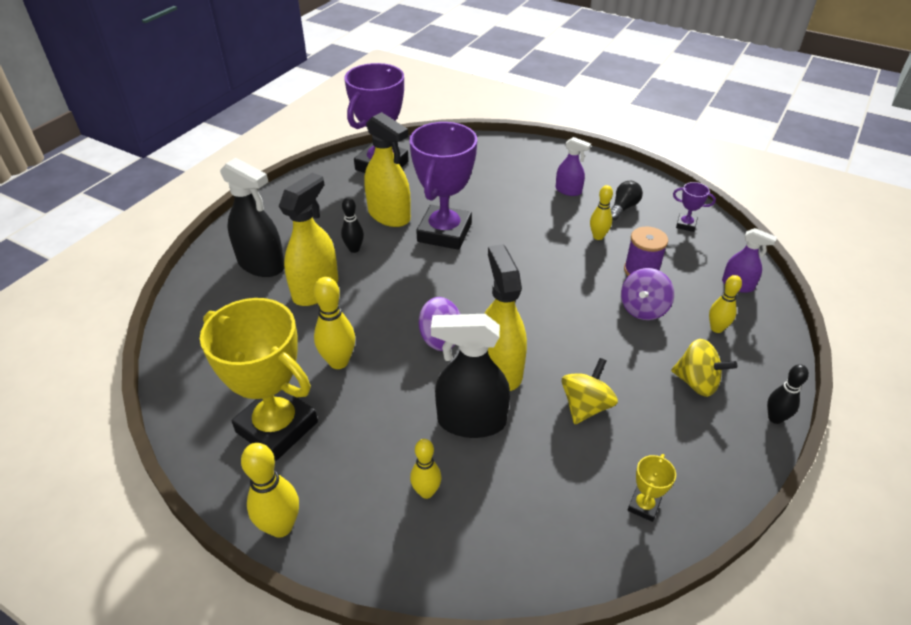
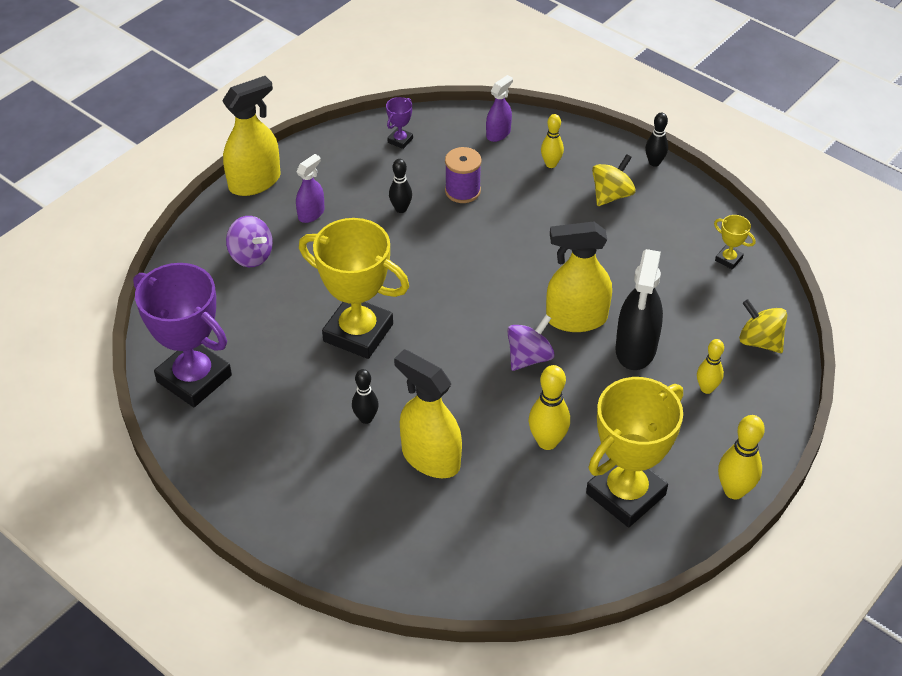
camera: 80 degrees left, 5 degrees up
black spray bottle [220,158,285,277] -> none
yellow spray bottle [364,112,411,227] -> yellow spray bottle moved to [222,76,281,196]
purple trophy [410,122,477,250] -> yellow trophy [299,218,409,359]
yellow spinning top [562,358,618,424] -> yellow spinning top moved to [739,299,787,353]
yellow bowling pin [590,185,613,240] -> black bowling pin [389,159,412,213]
black light bulb [610,181,643,220] -> none
purple spinning top [621,268,674,320] -> purple spinning top moved to [226,216,273,267]

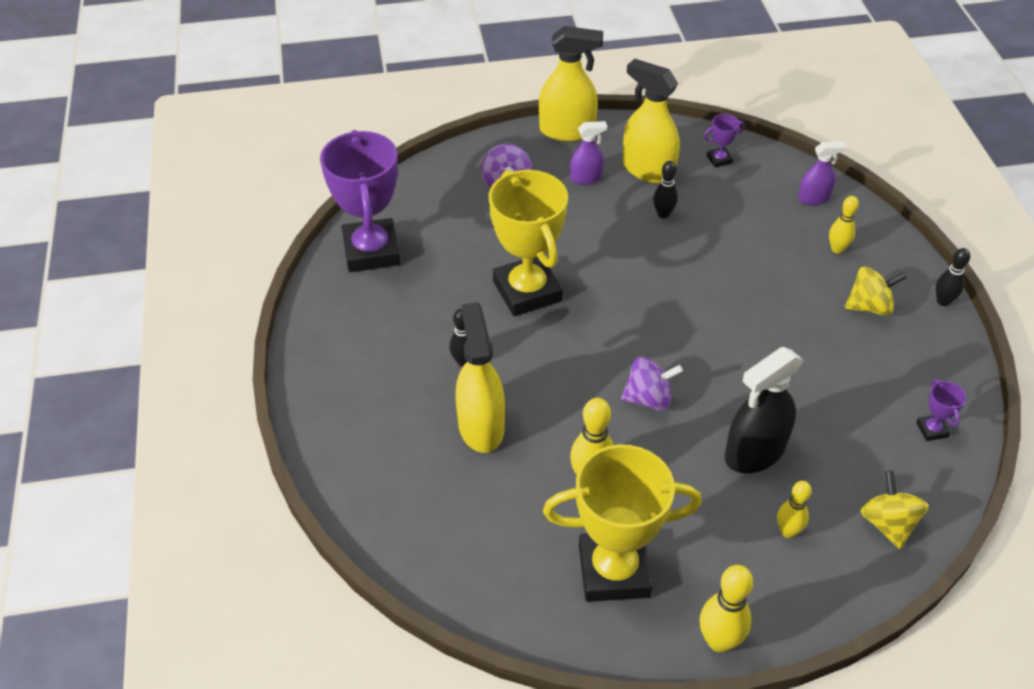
camera: 40 degrees right, 0 degrees up
purple spool [445,147,482,203] -> none
yellow spray bottle [546,221,612,332] -> yellow spray bottle moved to [622,59,680,183]
yellow trophy [714,215,755,269] -> purple trophy [916,379,966,441]

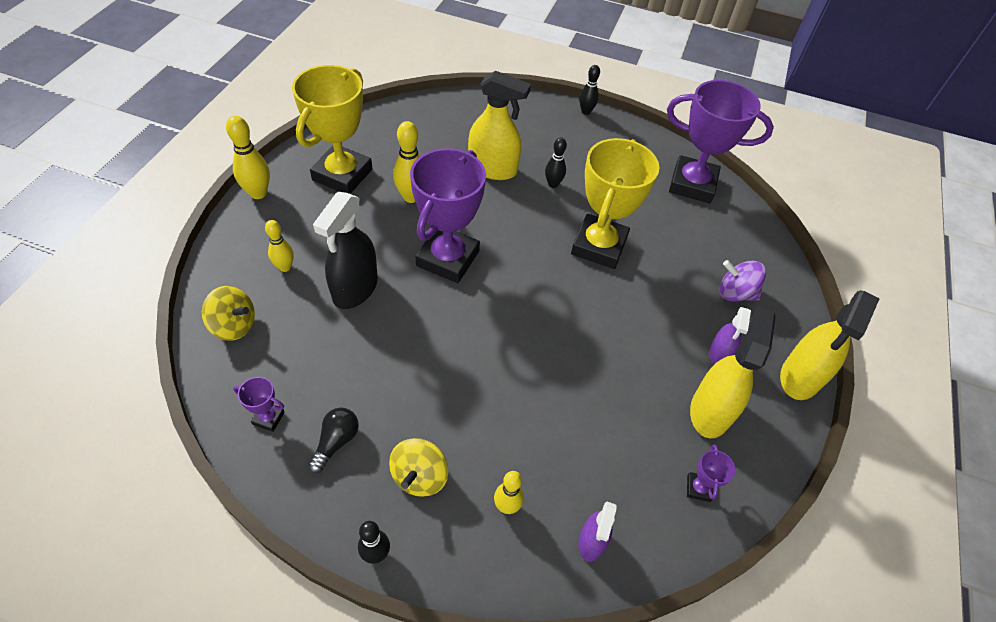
camera: 115 degrees right, 5 degrees up
yellow trophy [488,170,568,316] -> yellow trophy turned 75 degrees counterclockwise [571,138,659,269]
purple spinning top [621,357,683,411] -> purple trophy [410,148,486,283]
yellow spray bottle [622,59,680,183] -> yellow spray bottle turned 45 degrees counterclockwise [690,307,776,438]
black bowling pin [653,161,678,218] -> black bowling pin moved to [579,65,600,115]
black spray bottle [725,347,804,473] -> black spray bottle turned 150 degrees counterclockwise [313,192,378,309]
none -> black light bulb [308,408,359,473]

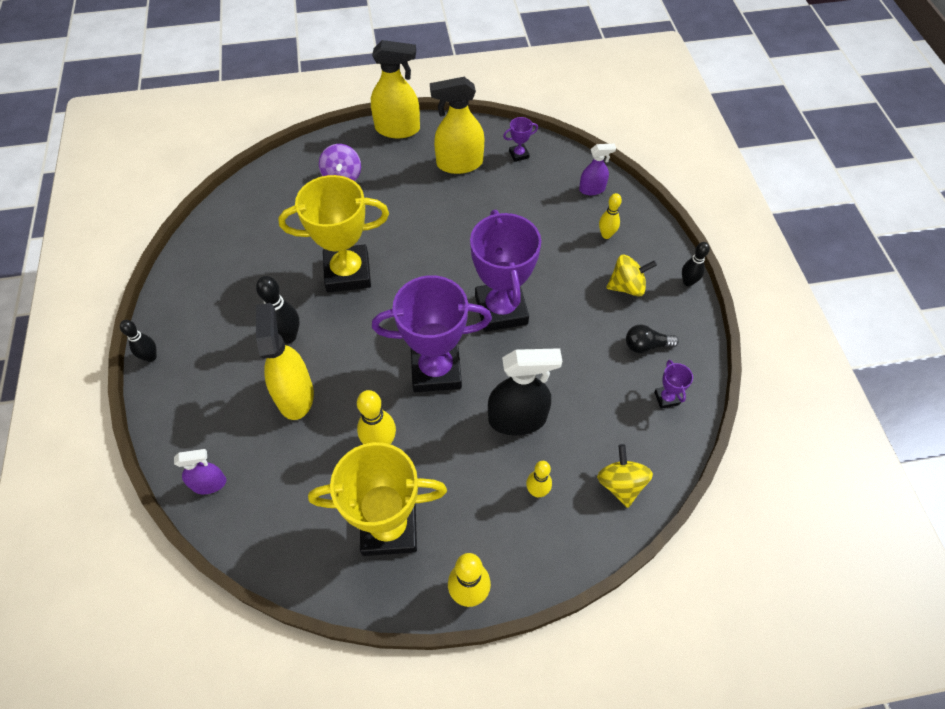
camera: 115 degrees left, 5 degrees up
black bowling pin [545,137,567,188] -> black bowling pin [256,276,300,344], size x1.52
purple trophy [667,80,774,203] -> purple trophy moved to [470,210,541,332]
purple spray bottle [709,307,751,364] -> purple spray bottle moved to [174,449,226,494]

